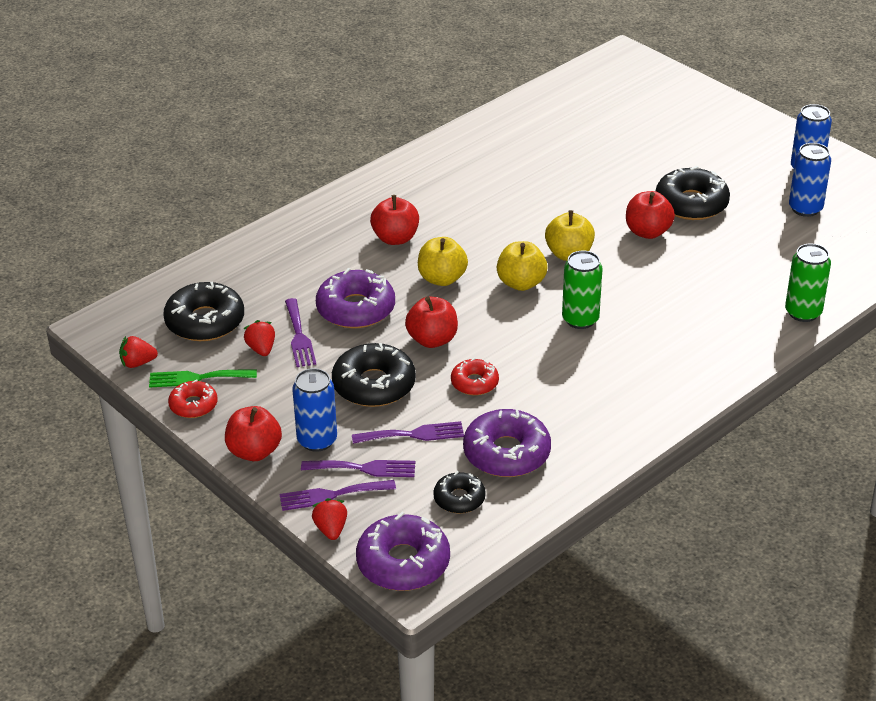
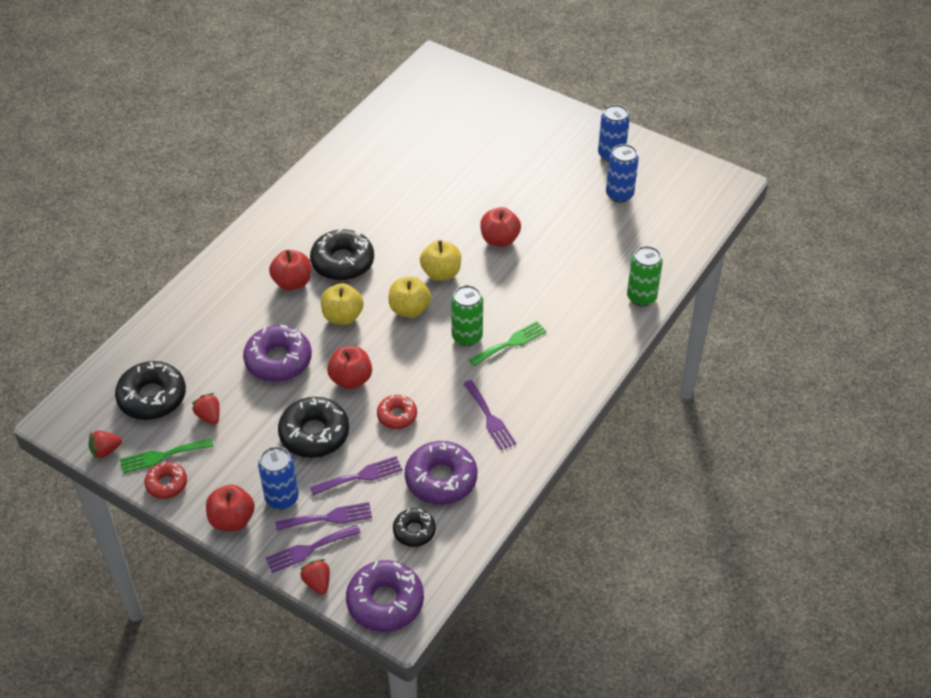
camera: 15 degrees left, 10 degrees up
purple fork [285,298,316,367] -> purple fork moved to [463,380,516,450]
black donut [656,166,730,220] -> black donut moved to [310,228,374,281]
none -> green fork [469,321,547,366]

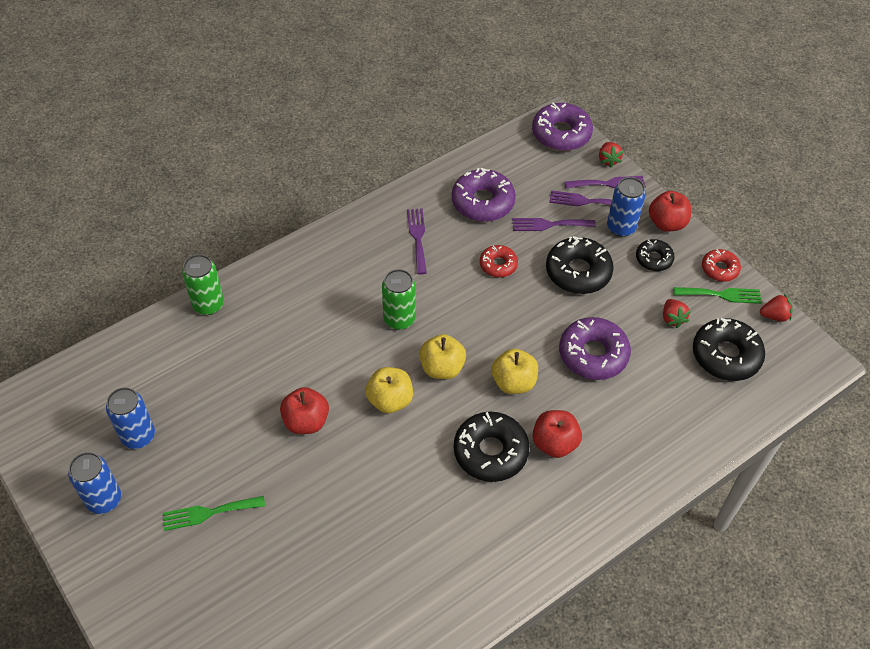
camera: 160 degrees left, 5 degrees up
red apple [327,346,372,389] -> none
black donut [393,508,436,547] -> black donut moved to [636,239,675,271]
green fork [469,321,547,366] -> green fork moved to [163,496,265,531]

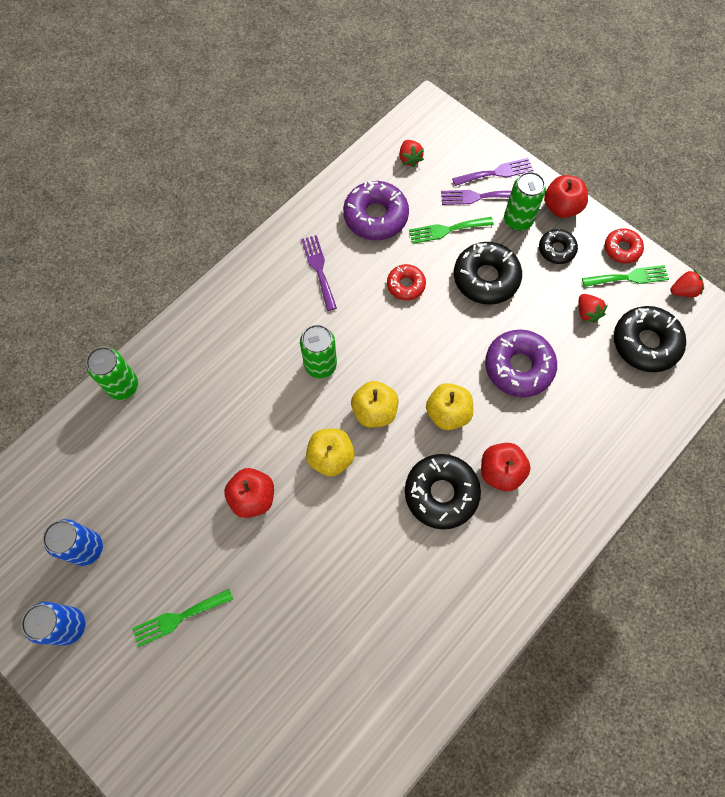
camera: 10 degrees left, 15 degrees up
purple fork [512,218,596,231] -> green fork [409,217,494,244]
purple donut [532,102,593,151] -> none
red strawberry [599,142,623,168] -> red strawberry moved to [399,140,424,167]
blue can [607,177,646,237] -> green can [504,172,546,231]

